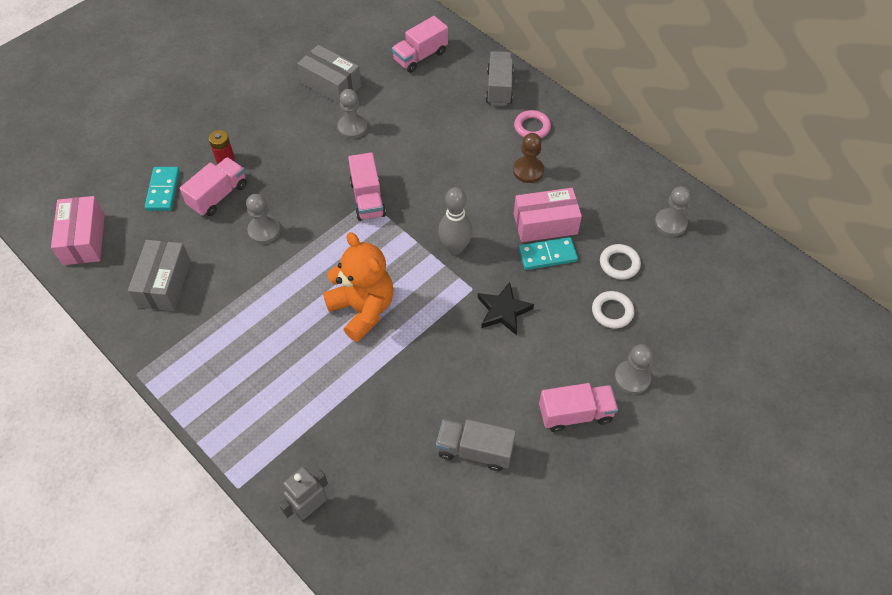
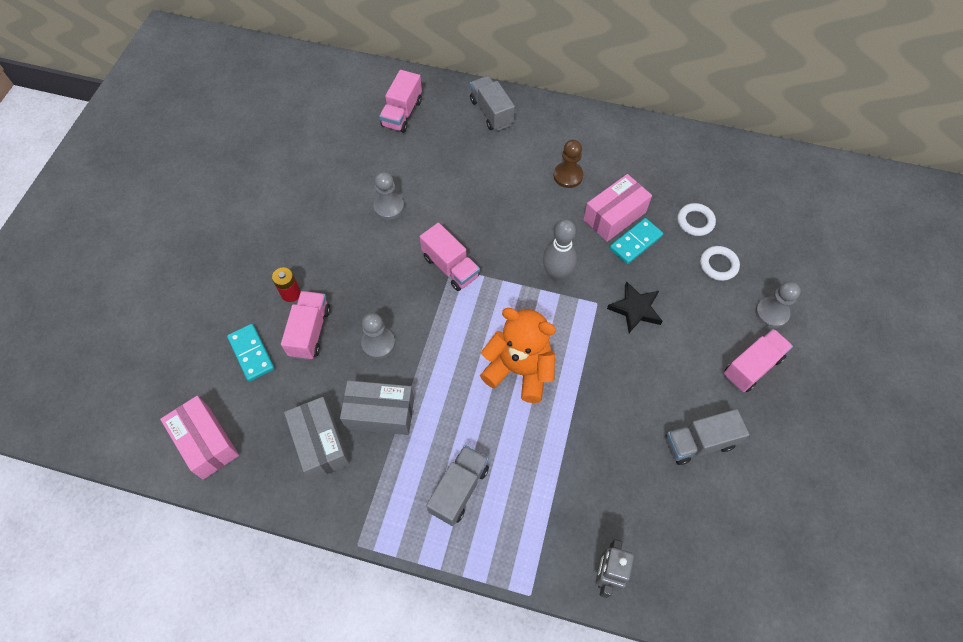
camera: 30 degrees left, 5 degrees up
grey box [297,45,361,104] -> grey box moved to [340,380,414,435]
pink ring [514,110,551,138] -> none
grey pawn [655,186,691,237] -> none
none -> grey truck [426,445,489,526]

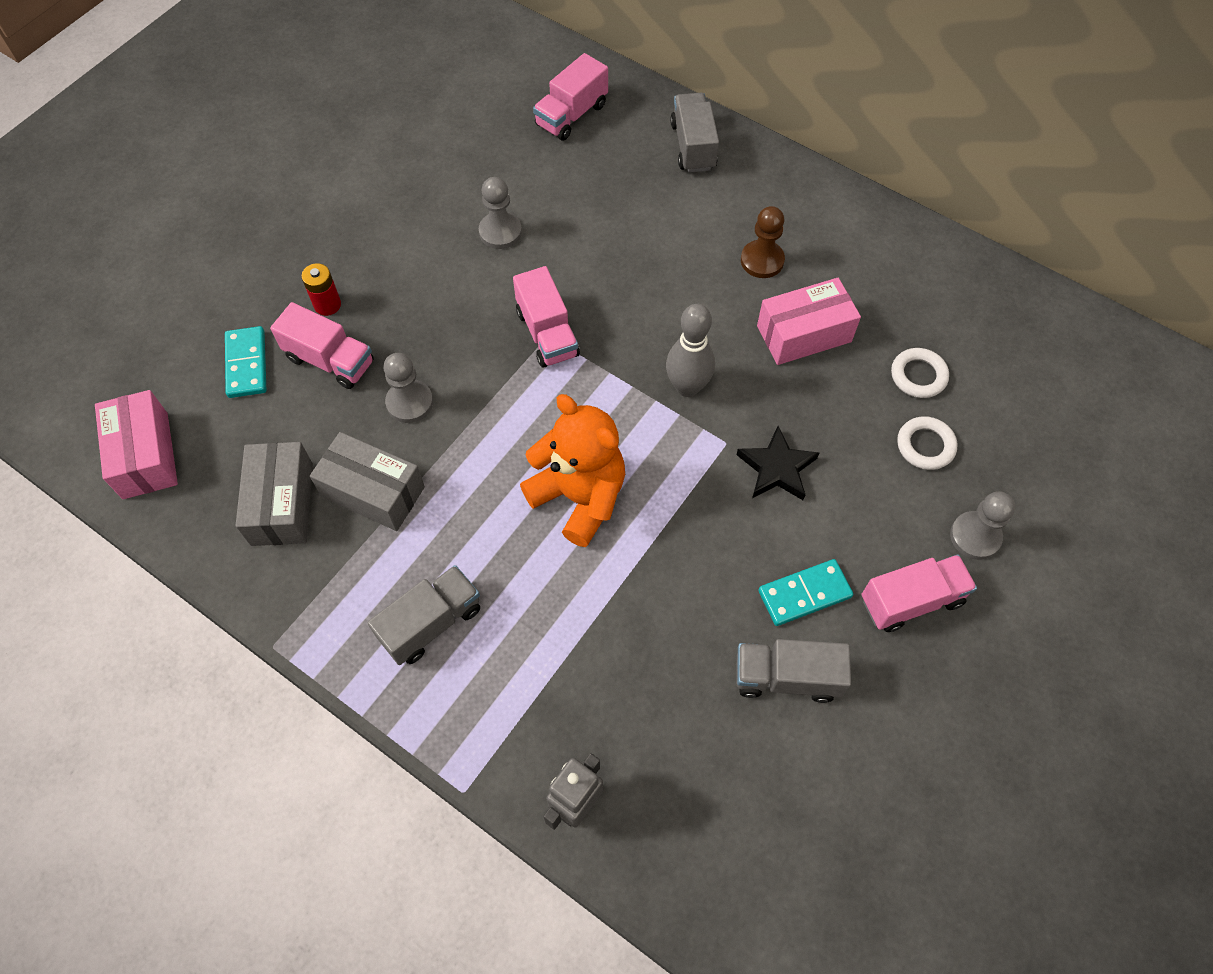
camera: 20 degrees right, 0 degrees up
pink truck [281,291,330,360] -> pink truck turned 90 degrees clockwise [270,302,374,389]
turquoise domino [609,218,663,264] -> turquoise domino moved to [758,559,853,626]

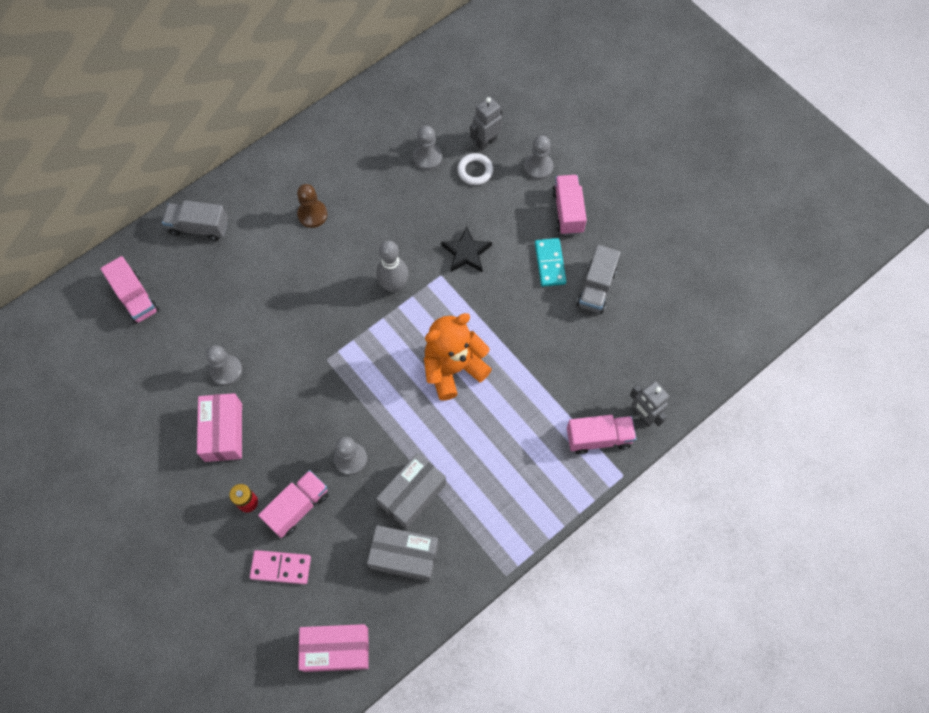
camera: 75 degrees left, 5 degrees up
turquoise domino [225,326,266,398] -> pink domino [250,550,311,584]
grey truck [368,565,480,665] -> none
pink truck [513,266,580,368] -> pink truck moved to [567,415,636,454]
pink box [757,278,861,365] -> pink box moved to [197,393,242,462]
white ring [891,348,949,398] -> grey pawn [413,126,442,170]
none -> grey robot [470,97,503,151]

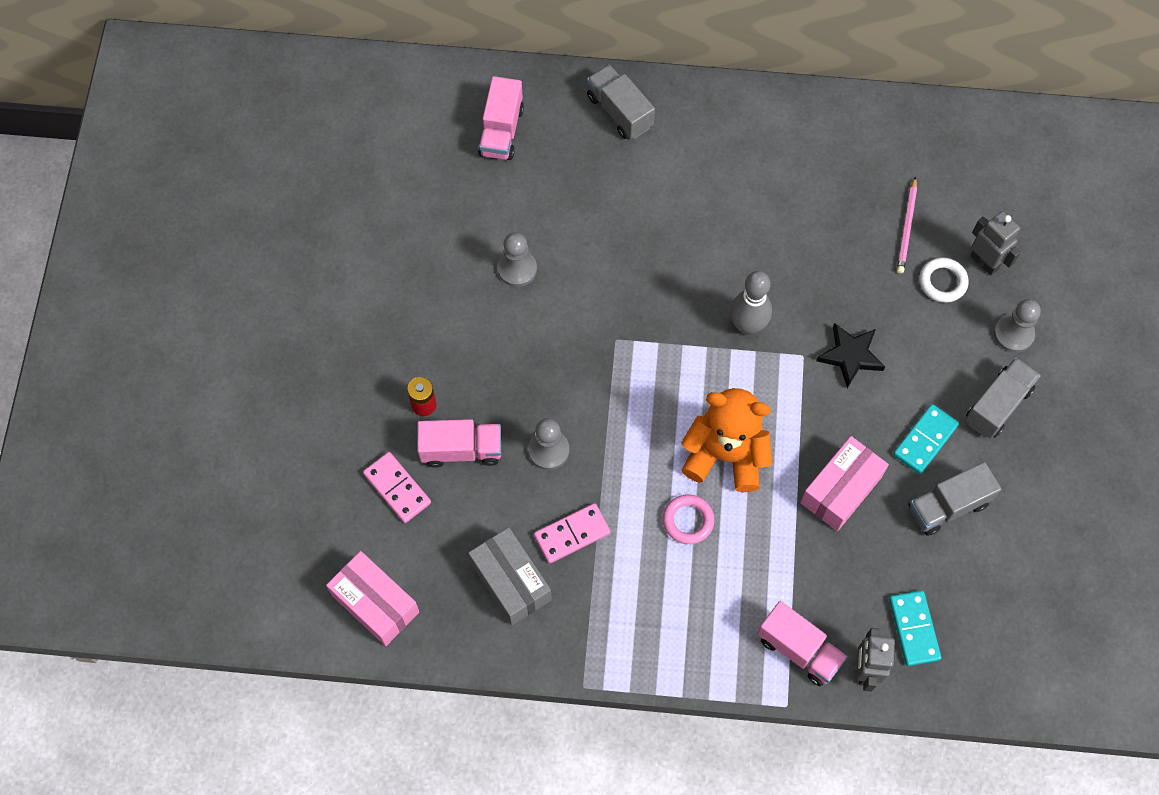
camera: 45 degrees right, 0 degrees up
pink box [197,393,242,462] -> pink box moved to [800,436,889,531]
brown pawn [297,184,328,228] -> none
grey box [376,453,446,529] -> pink domino [534,503,611,564]
grey pawn [413,126,442,170] -> pink pencil [897,176,917,274]
grey robot [470,97,503,151] -> grey robot turned 45 degrees clockwise [971,211,1021,276]
pink truck [552,175,587,235] -> grey truck [965,357,1041,439]
none -> pink ring [663,494,715,544]
none -> turquoise domino [889,590,941,666]

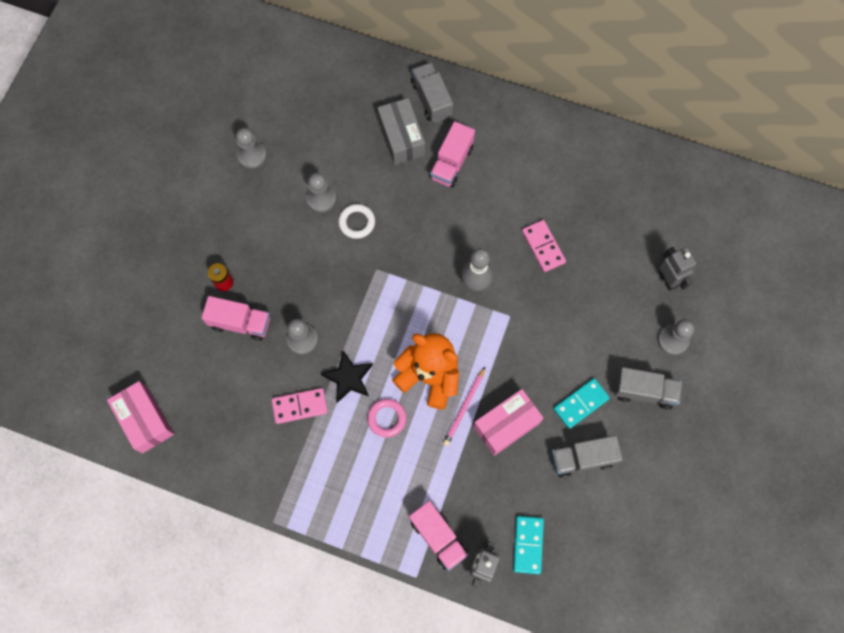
camera: 15 degrees right, 5 degrees up
pink domino [363,452,431,523] -> pink domino moved to [522,220,566,272]
grey box [468,527,552,626] -> grey box moved to [377,98,425,165]
pink truck [478,76,524,160] -> pink truck moved to [430,121,475,188]
black star [816,323,885,388] -> black star moved to [321,351,373,403]
pink pencil [897,176,917,274] -> pink pencil moved to [443,367,485,446]
white ring [920,257,969,303] -> white ring moved to [338,204,375,239]
grey truck [965,357,1041,439] -> grey truck turned 45 degrees clockwise [614,367,682,409]
none -> grey pawn [236,128,267,169]

